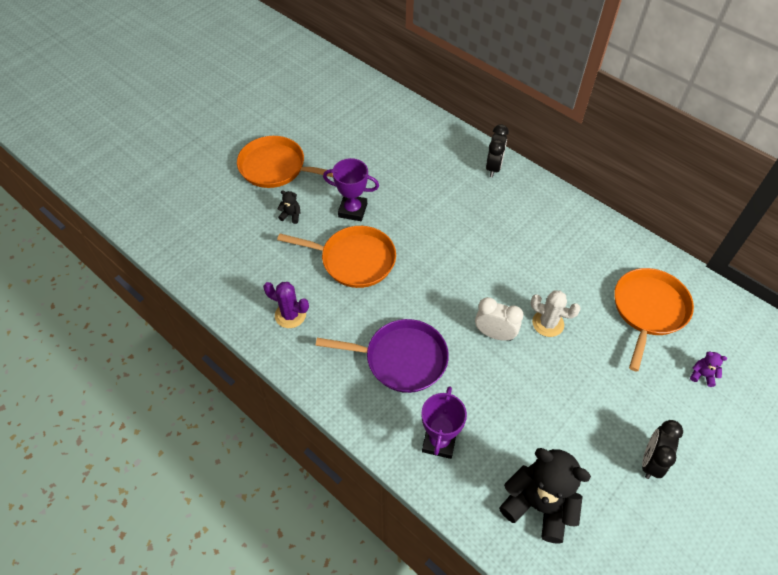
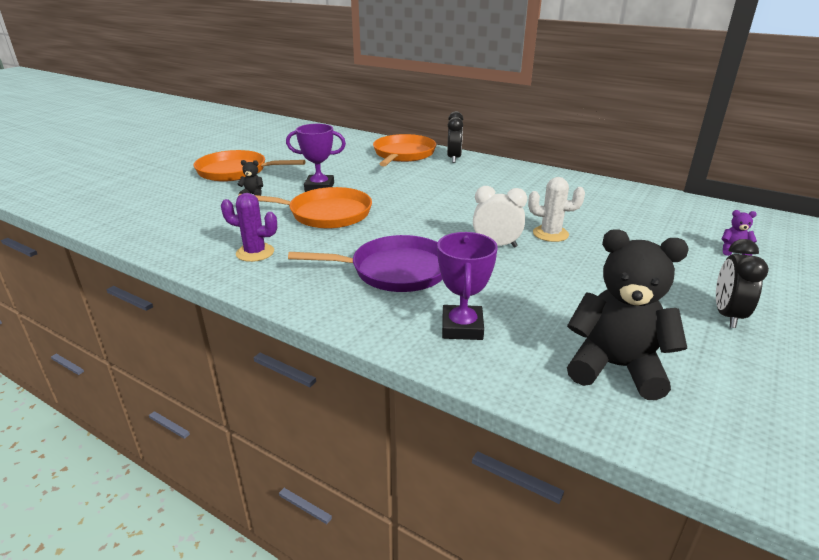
camera: 10 degrees left, 25 degrees down
orange pan [614,268,694,371] -> orange pan moved to [373,134,436,166]

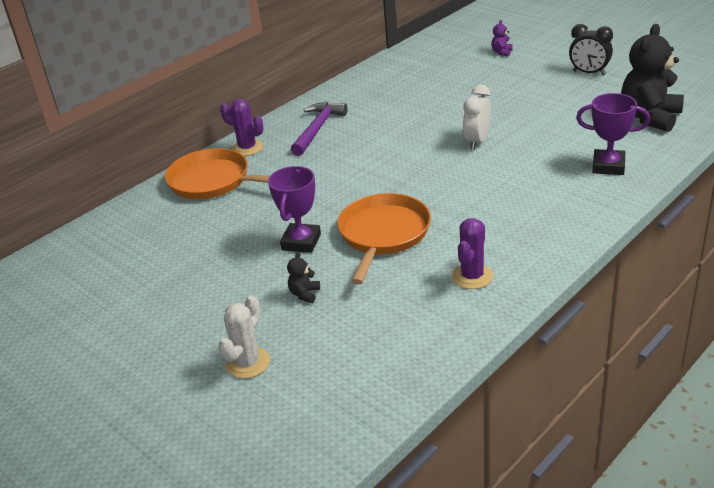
camera: 75 degrees left, 5 degrees up
orange pan [194,150,306,182] -> none
purple pan [288,235,443,292] -> none
black clock [447,111,464,163] -> purple cactus [220,99,263,156]
white cactus [528,177,585,242] -> white cactus moved to [219,295,270,379]
none -> purple hammer [291,102,347,156]

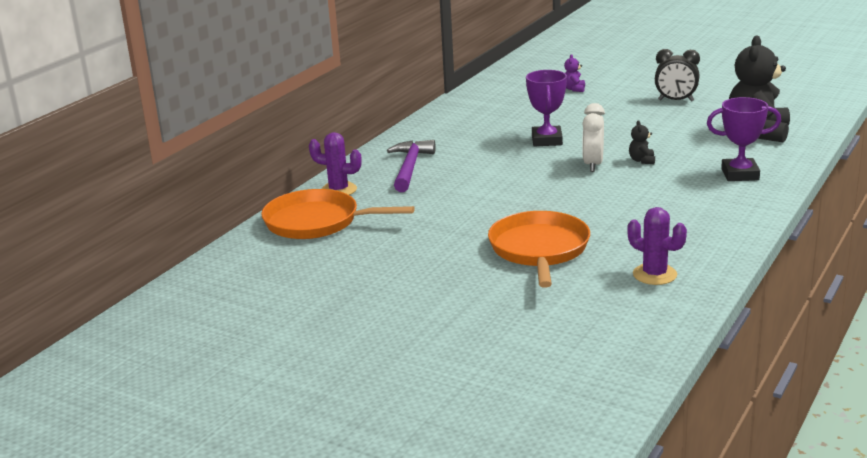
camera: 15 degrees left, 10 degrees down
white cactus [219,295,270,379] -> none
purple trophy [268,166,321,253] -> purple trophy moved to [526,70,567,146]
black teddy bear [287,251,320,303] -> black teddy bear moved to [629,120,655,164]
purple cactus [452,218,493,289] -> purple cactus turned 60 degrees counterclockwise [627,207,687,285]

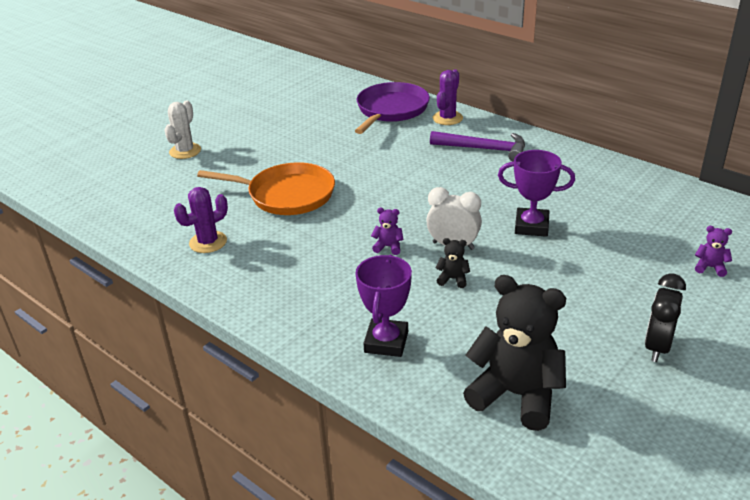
camera: 100 degrees right, 10 degrees up
orange pan [261,189,415,239] -> purple pan [355,82,430,134]
none -> white cactus [164,100,201,159]
none -> purple teddy bear [371,208,404,255]

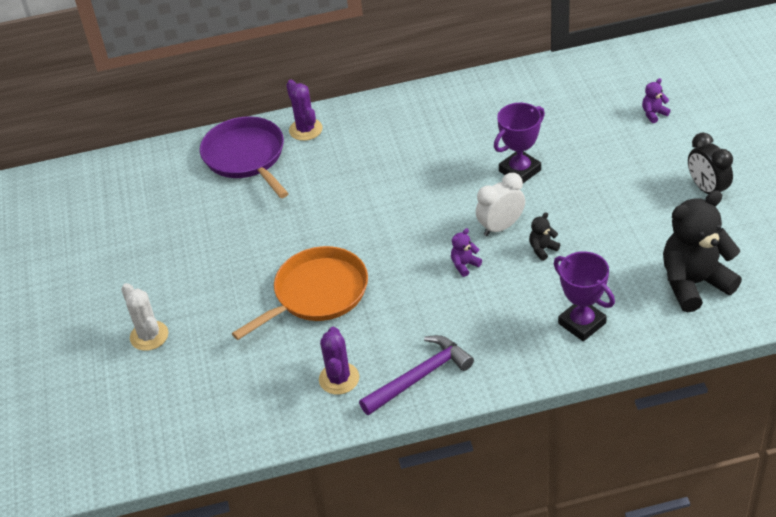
camera: 50 degrees left, 10 degrees up
purple hammer [430,131,525,162] -> purple hammer moved to [359,335,474,415]

